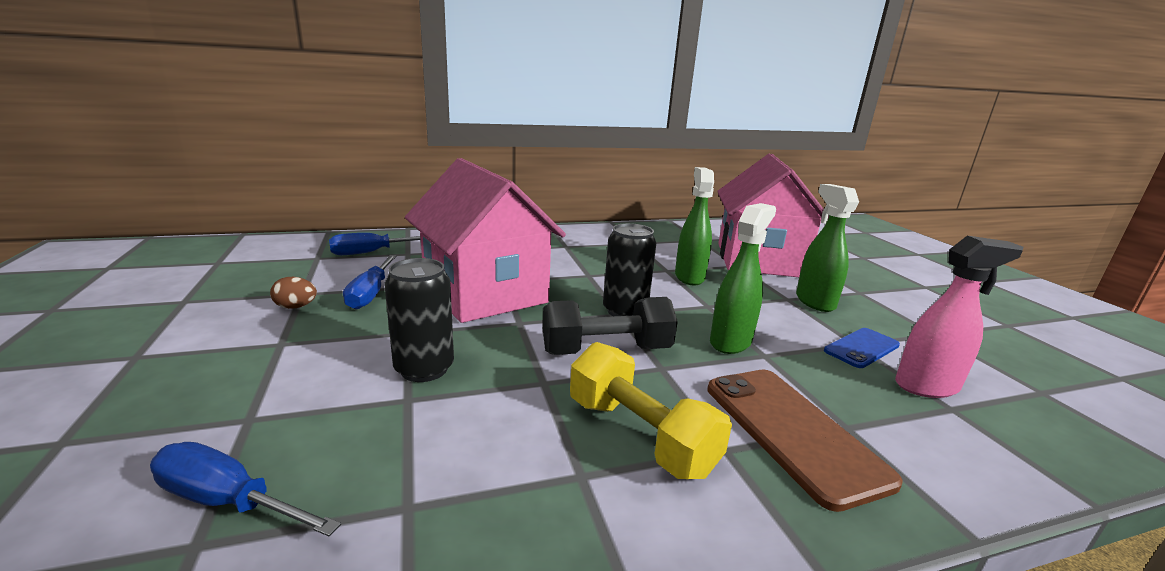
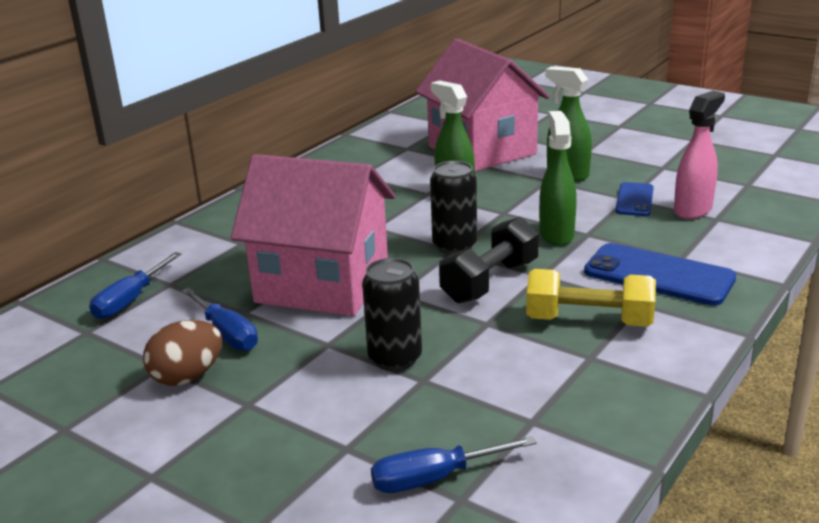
camera: 35 degrees left, 5 degrees up
brown egg [270,277,317,309] -> brown egg [143,320,222,386], size x1.67
brown phone [708,370,903,512] -> blue phone [584,243,736,306]

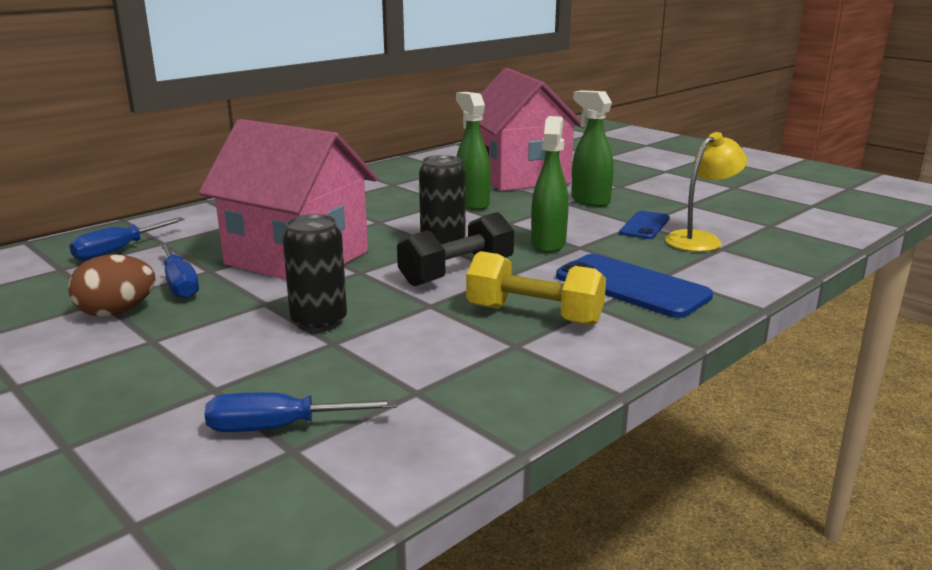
camera: 10 degrees right, 5 degrees down
pink spray bottle [674,91,725,219] -> yellow lamp [665,132,747,252]

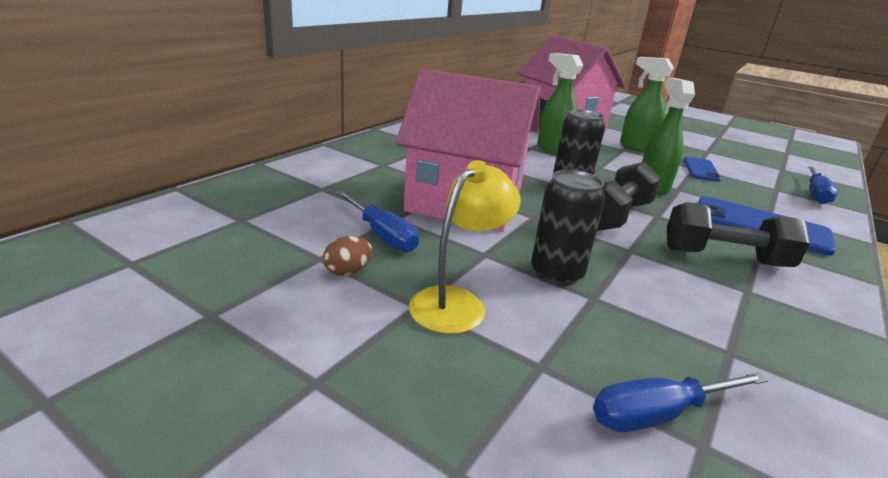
camera: 15 degrees left, 5 degrees up
brown egg [68,254,155,317] -> brown egg [323,236,372,276], size x0.60
blue screwdriver [69,217,184,261] -> blue screwdriver moved to [808,166,838,204]
yellow dumbbell [466,251,606,326] -> black dumbbell [667,202,810,267]
yellow lamp [665,132,747,252] -> yellow lamp moved to [409,160,521,334]

